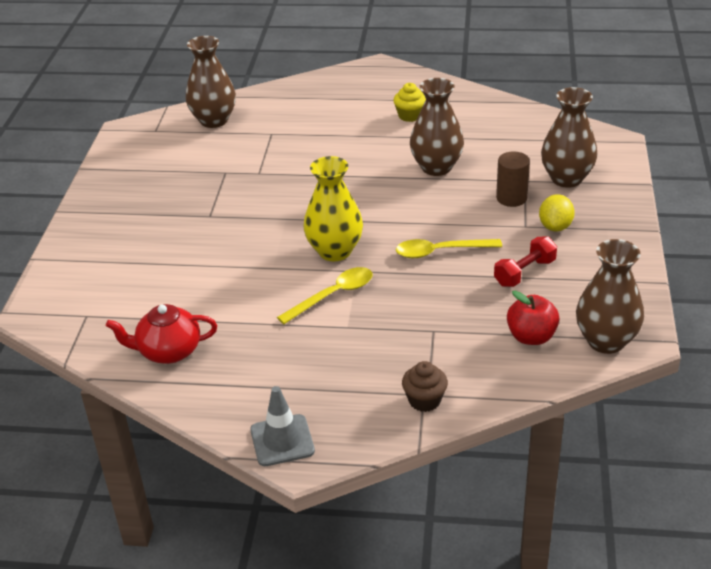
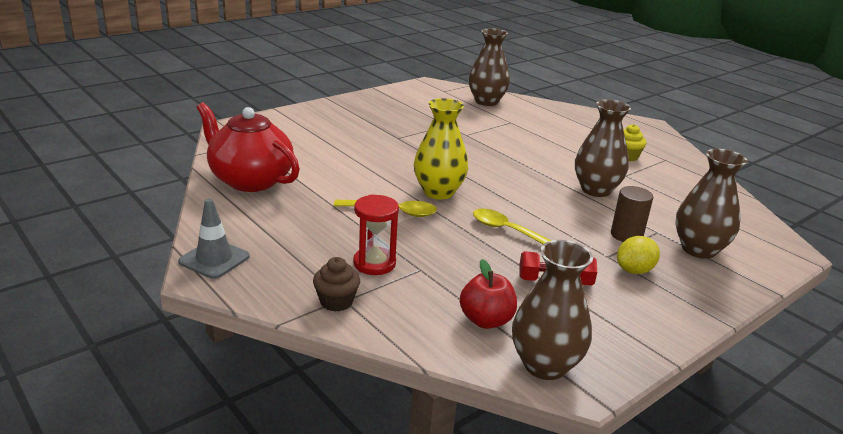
camera: 40 degrees right, 10 degrees down
red teapot [106,304,217,364] -> red teapot [197,102,300,192], size x1.54
none -> red hourglass [353,194,399,275]

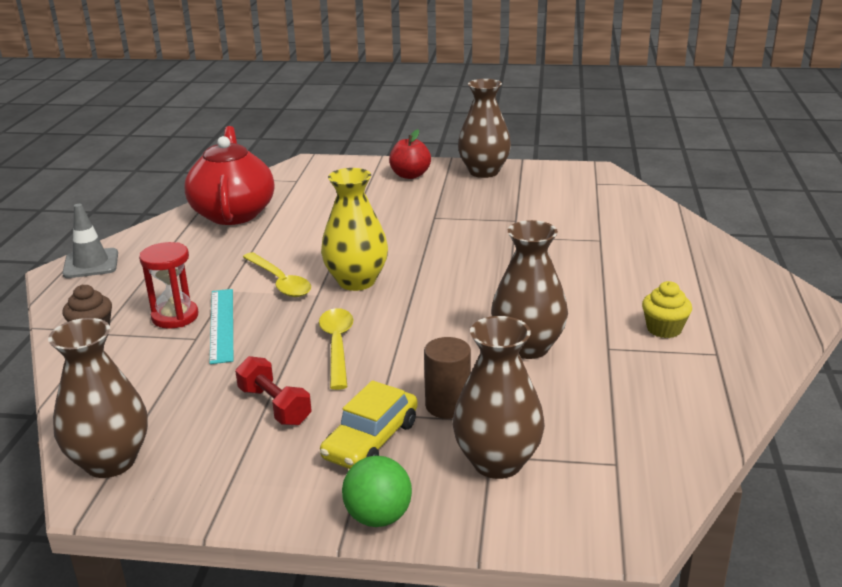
camera: 50 degrees right, 0 degrees up
red apple [460,259,517,329] -> red apple moved to [389,129,431,179]
brown vase [469,29,510,106] -> brown vase moved to [458,79,511,178]
yellow lemon [617,236,660,274] -> yellow car [320,380,418,469]
none -> turquoise ruler [209,289,233,364]
none -> green ball [342,456,412,527]

